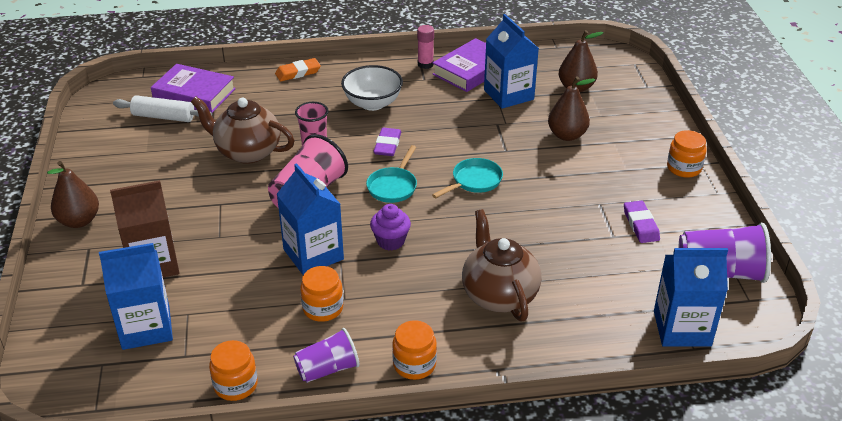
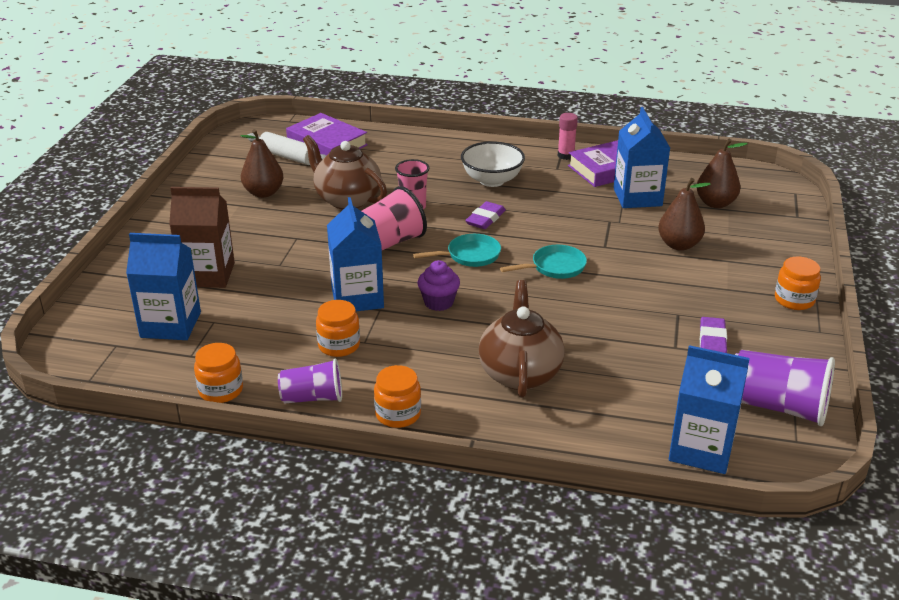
camera: 20 degrees right, 5 degrees down
brown pear [47,161,99,228] -> brown pear moved to [240,129,284,198]
orange eraser [275,58,321,81] -> none
turquoise pan [366,145,417,203] -> turquoise pan turned 150 degrees counterclockwise [413,234,501,267]

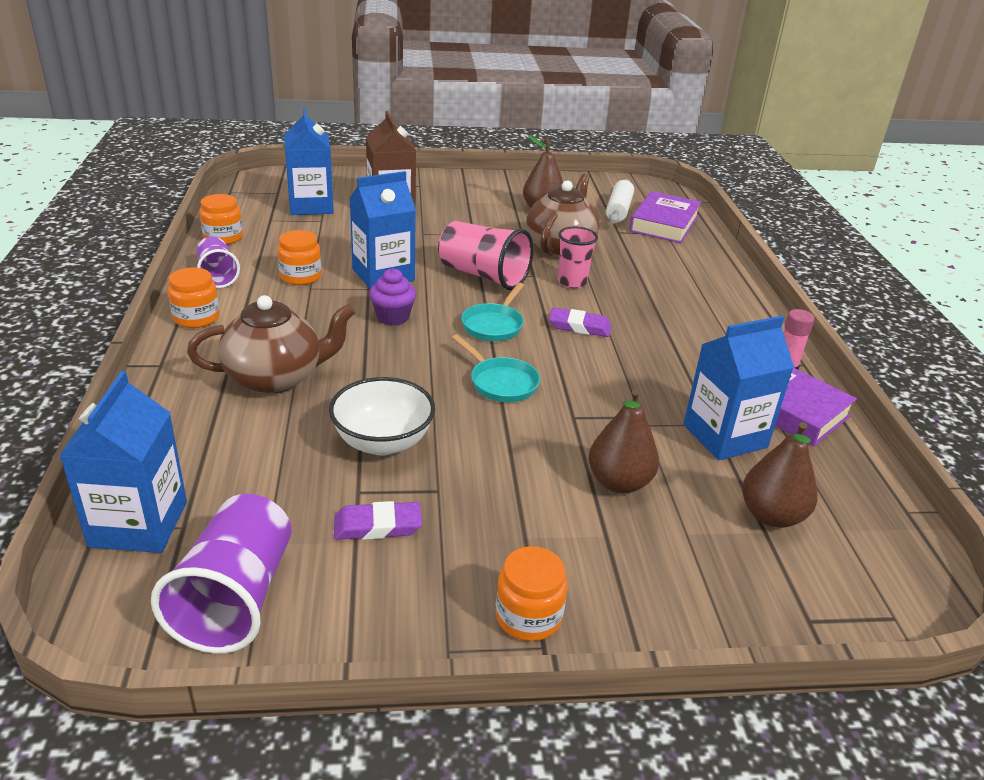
camera: 70 degrees right, 0 degrees up
turquoise pan [413,234,501,267] -> turquoise pan turned 60 degrees clockwise [461,283,524,341]
white bowl [461,141,525,187] -> white bowl moved to [329,377,435,455]

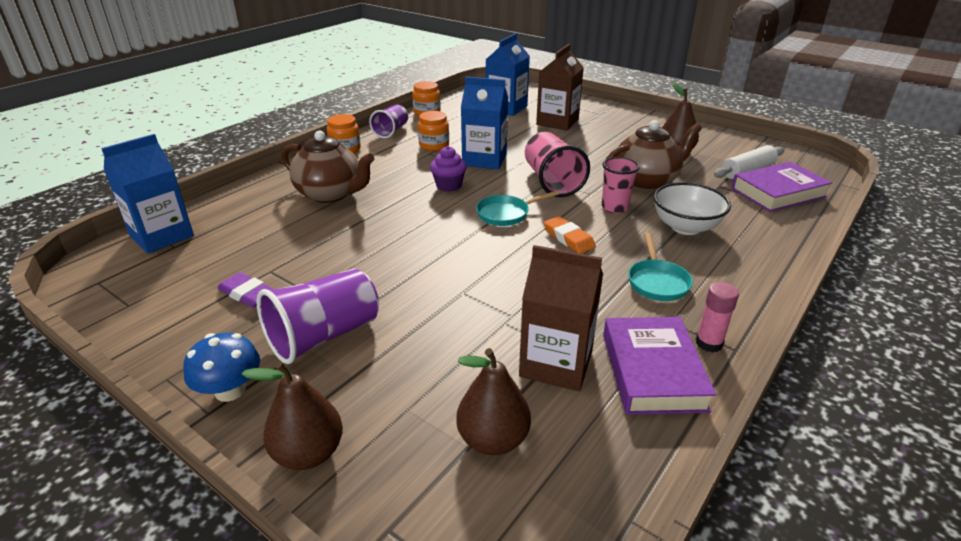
camera: 45 degrees right, 0 degrees up
purple cup [151,494,291,654] -> purple cup moved to [256,269,379,364]
white bowl [329,377,435,455] -> white bowl moved to [654,183,731,235]
turquoise pan [452,335,540,402] -> turquoise pan moved to [628,233,693,301]
orange jar [495,546,567,641] -> blue mushroom [183,333,260,402]
purple eraser [549,307,611,337] -> orange eraser [544,216,596,254]
brown pear [589,389,659,493] -> brown pear moved to [241,361,343,470]
blue carton [684,316,794,460] -> brown carton [519,245,603,391]

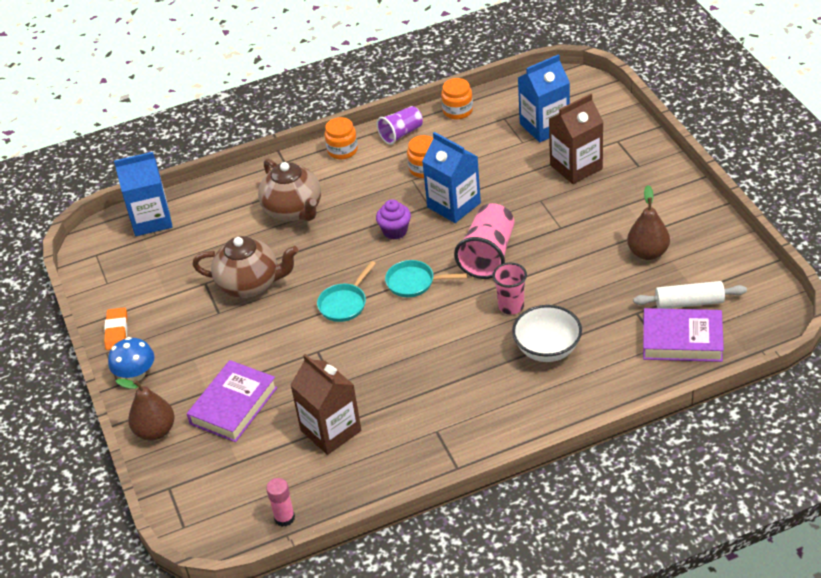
camera: 35 degrees right, 10 degrees up
purple eraser [218,272,275,308] -> none
purple cup [256,269,379,364] -> none
brown pear [456,348,531,455] -> none
orange eraser [544,216,596,254] -> orange eraser moved to [104,307,127,350]
purple book [603,317,716,415] -> purple book moved to [187,360,277,442]
brown teapot [606,120,702,191] -> brown teapot moved to [193,236,299,298]
turquoise pan [628,233,693,301] -> turquoise pan moved to [317,261,376,322]
pink glue stick [696,282,739,353] -> pink glue stick moved to [266,478,295,527]

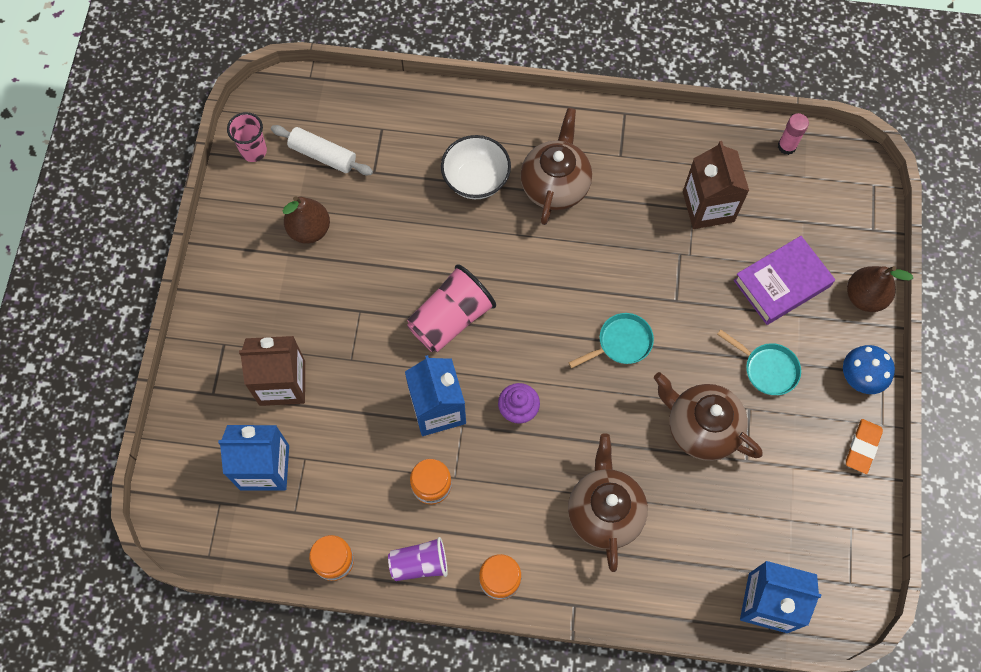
camera: 155 degrees left, 25 degrees up
turquoise pan [385,260,467,297] -> turquoise pan moved to [717,329,801,395]
pink cup [492,263,527,315] -> pink cup moved to [227,112,267,162]
purple book [643,308,724,362] -> none
none -> brown teapot [520,108,592,225]

